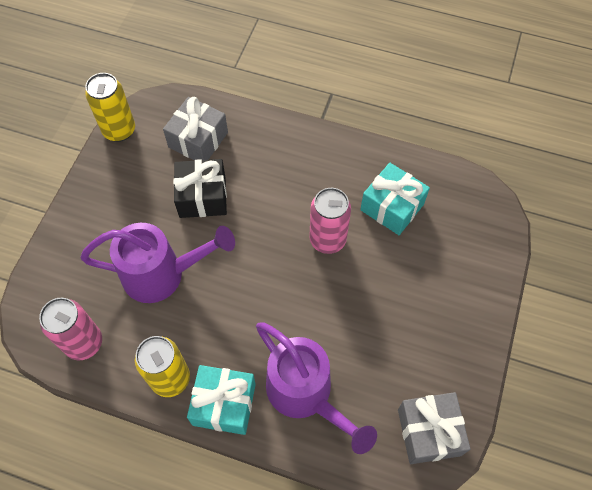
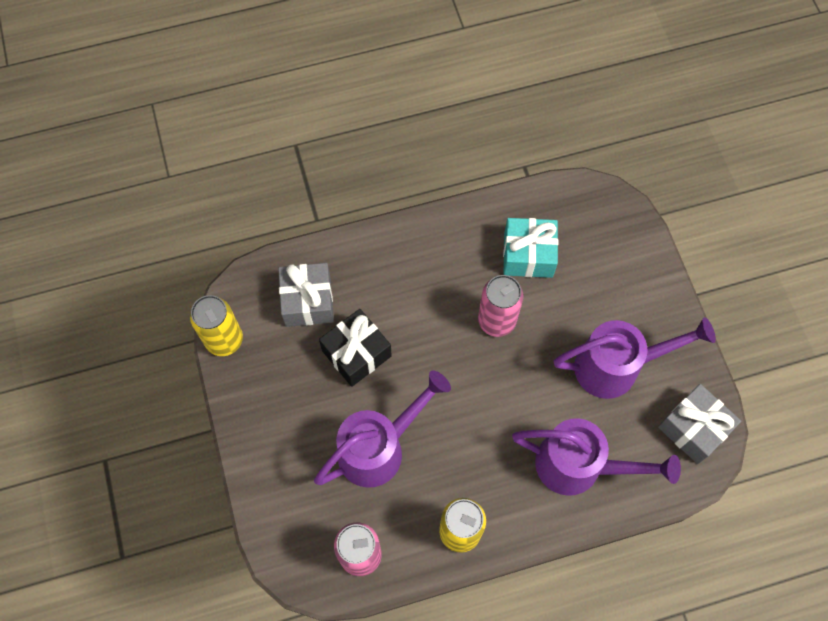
camera: 35 degrees left, 5 degrees up
turquoise gift [187,365,256,435] -> none
none -> purple watering can [554,317,716,399]

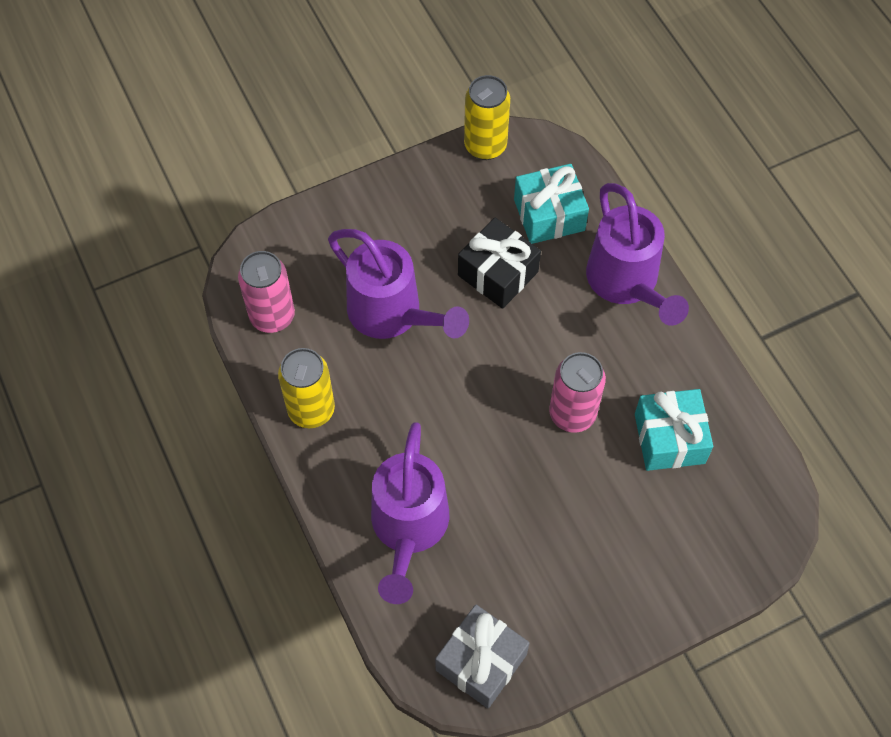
camera: 80 degrees right, 5 degrees down
grey gift [278,263,334,327] -> turquoise gift [514,164,589,244]
purple watering can [554,317,716,399] -> purple watering can moved to [586,183,689,326]

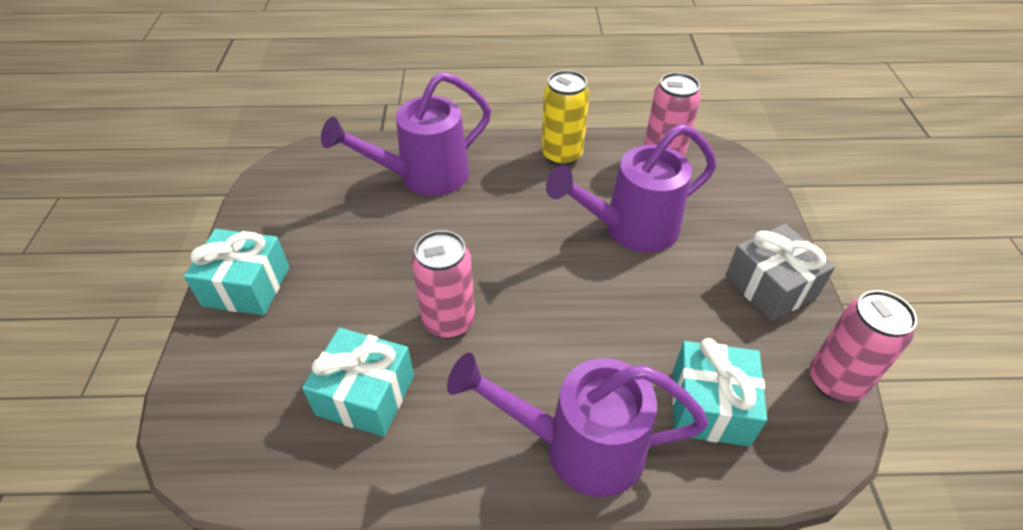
camera: 115 degrees right, 15 degrees down
purple watering can [371,422,449,604] -> purple watering can turned 60 degrees counterclockwise [321,72,491,196]
grey gift [435,605,529,708] -> grey gift moved to [725,224,835,321]
black gift [458,218,541,309] -> none
yellow can [464,75,510,160] -> pink can [810,290,917,402]
none -> turquoise gift [184,229,289,315]

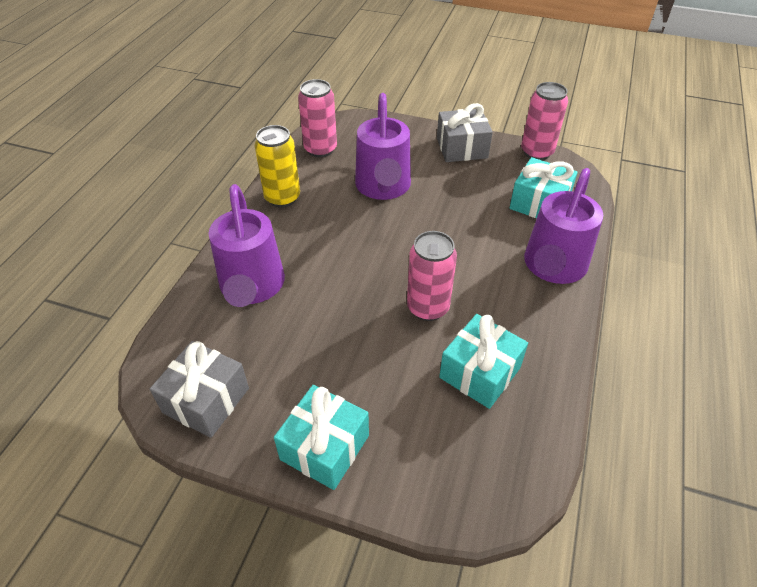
camera: 70 degrees left, 0 degrees up
none -> grey gift [150,341,249,438]

